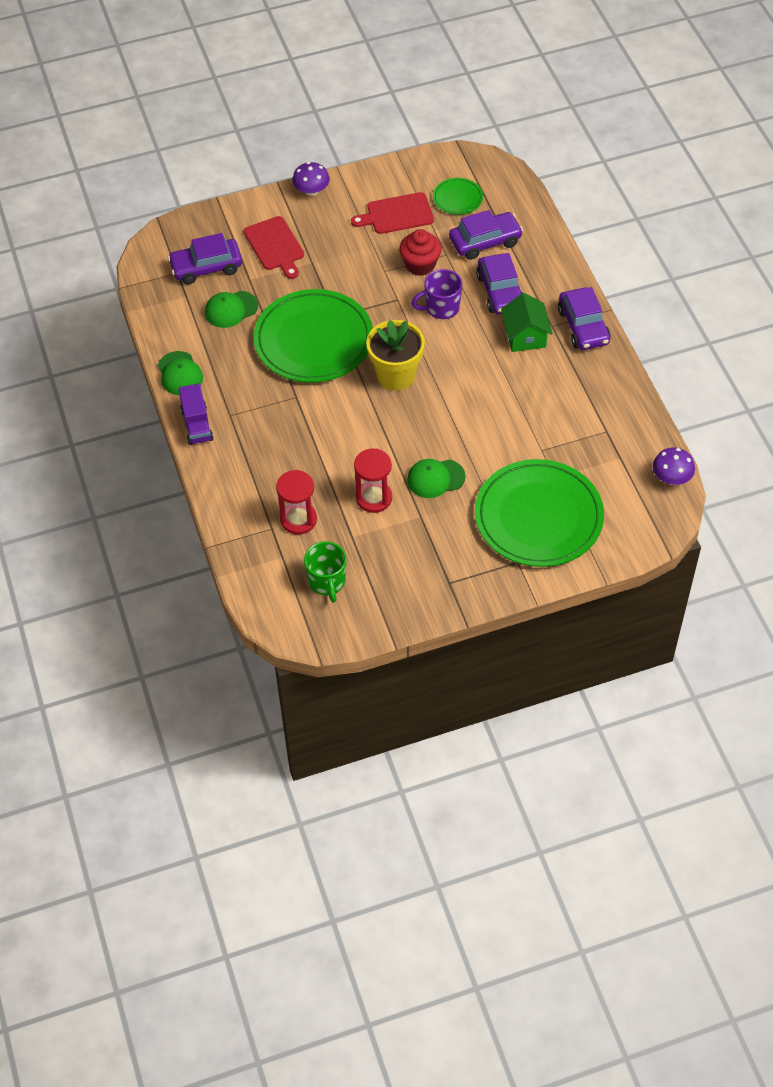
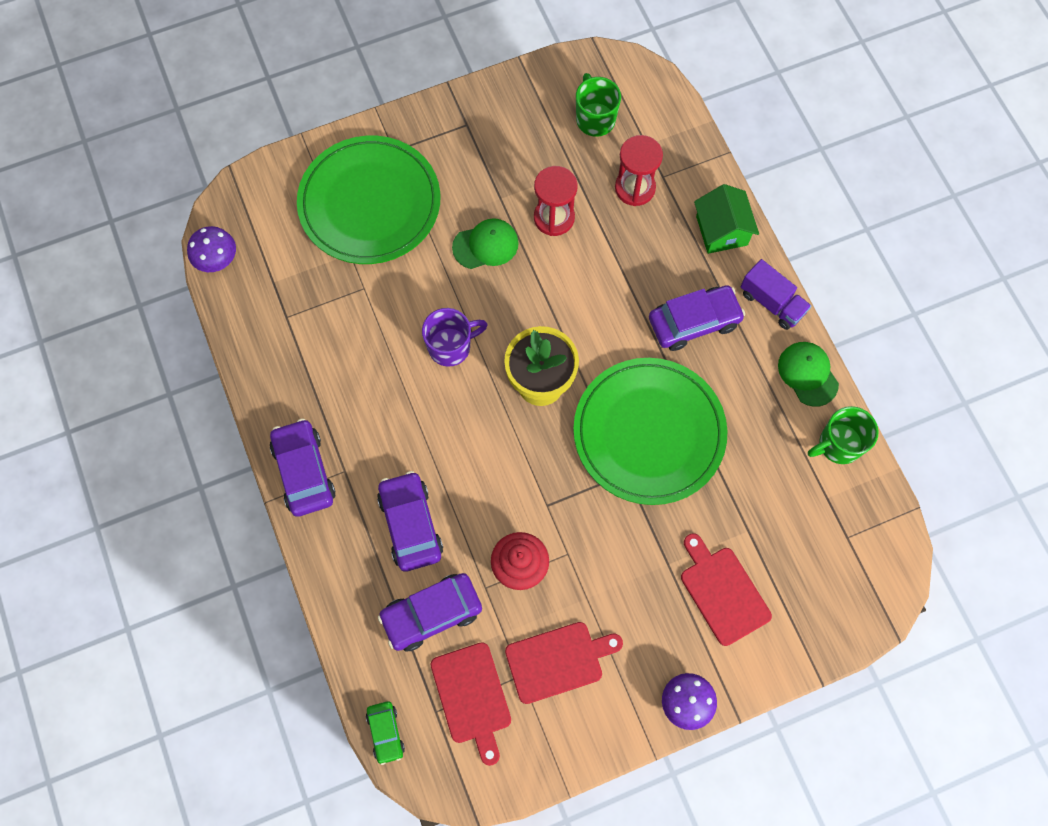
camera: 175 degrees right, 15 degrees up
purple car [168,233,242,284] -> purple car moved to [649,285,745,351]
purple truck [178,383,214,445] -> purple truck turned 150 degrees clockwise [741,259,811,330]
green cap [205,291,258,328] -> none
purple mug [411,269,462,319] -> purple mug moved to [422,308,488,367]
green plate [433,178,483,215] -> red cutting board [431,642,511,766]
green house [501,293,552,352] -> green house moved to [694,184,759,254]
none -> green car [366,701,405,765]
none -> green mug [808,406,879,464]

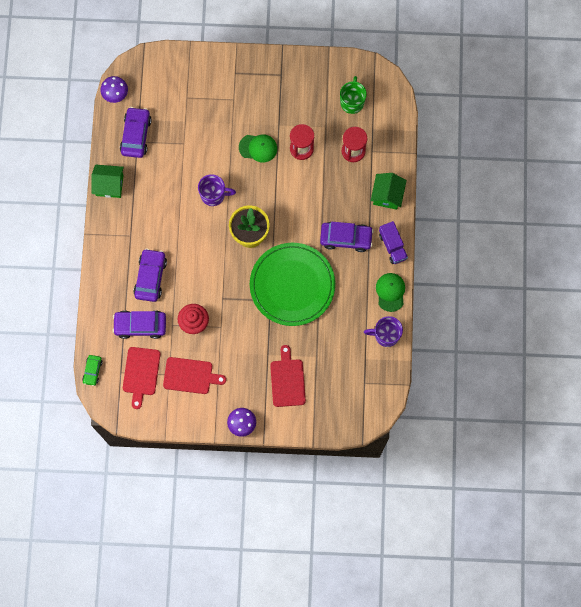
camera: 25 degrees right, 5 degrees up
purple car [270,419,336,517] -> purple car moved to [120,107,152,158]
green plate [297,136,440,264] -> none
green mug [808,406,879,464] -> purple mug [364,316,403,347]
none -> green house [91,164,124,198]

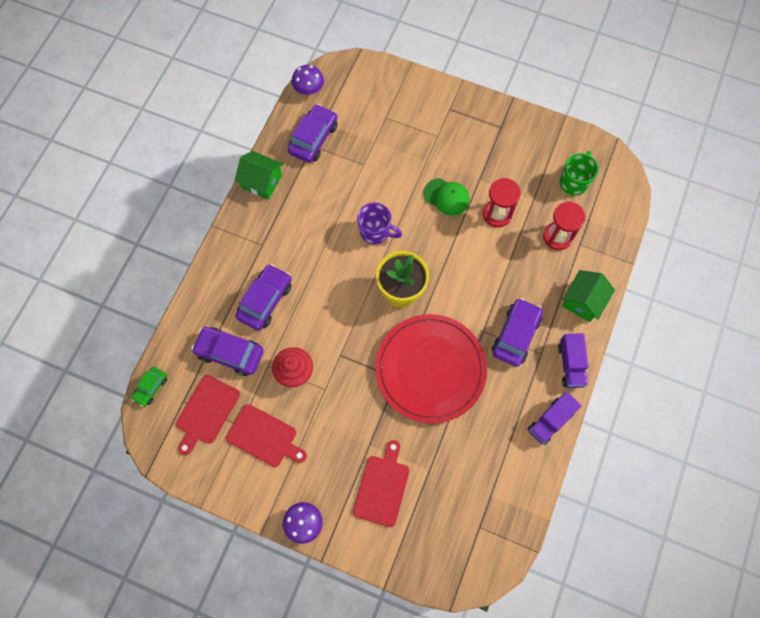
camera: 20 degrees right, 5 degrees down
green plate [250,243,335,326] -> red plate [375,314,487,423]
purple car [320,222,374,252] -> purple car turned 90 degrees counterclockwise [492,298,543,367]
purple mug [364,316,403,347] -> none
green cap [376,273,405,312] -> purple truck [528,392,581,445]

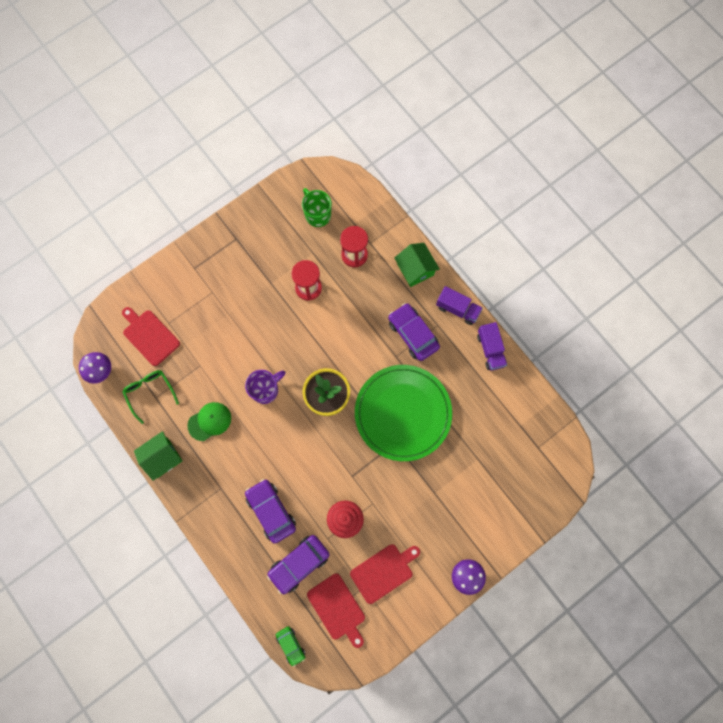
camera: 60 degrees left, 5 degrees up
purple car [288,104,337,163] -> green glasses [122,370,179,424]
red cutting board [353,440,409,527] -> red cutting board moved to [122,307,180,366]
red plate [375,314,487,423] -> green plate [355,365,452,461]
green cap [423,178,469,216] -> green cap moved to [187,402,231,441]

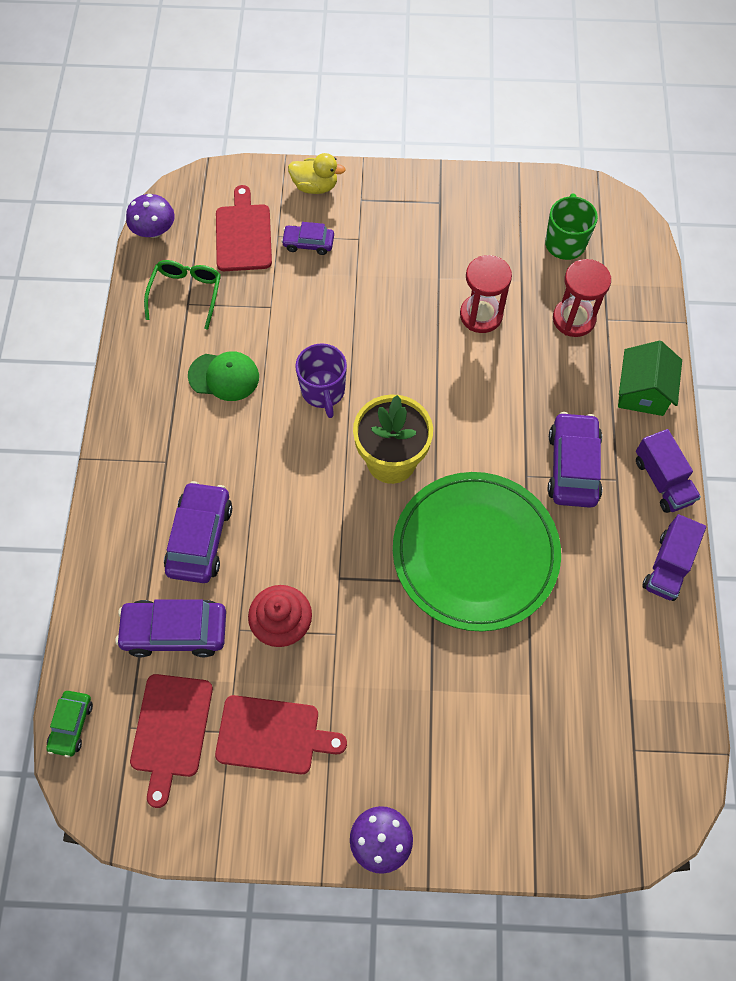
camera: 40 degrees right, 10 degrees down
green house [134,431,183,481] -> none
purple mug [245,370,285,404] -> purple mug turned 75 degrees clockwise [295,343,347,418]
none -> purple car [281,222,334,255]
none -> yellow duck [288,153,346,194]

